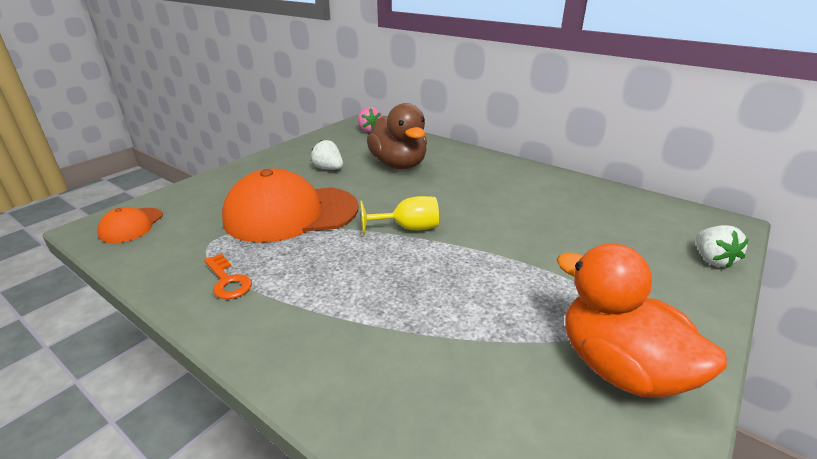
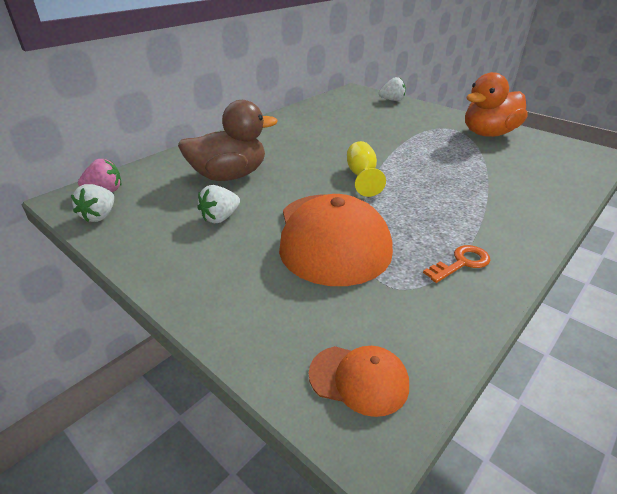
camera: 85 degrees left, 5 degrees up
none -> white strawberry [71,184,114,222]

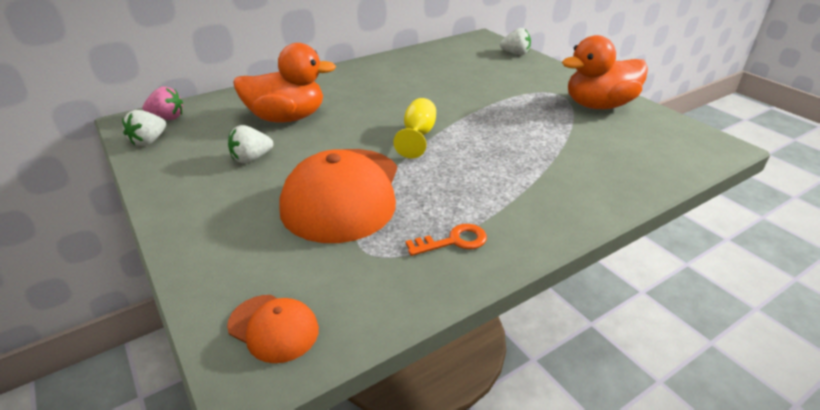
camera: 15 degrees right, 0 degrees up
brown duck [178,100,278,181] -> orange duck [233,43,336,123]

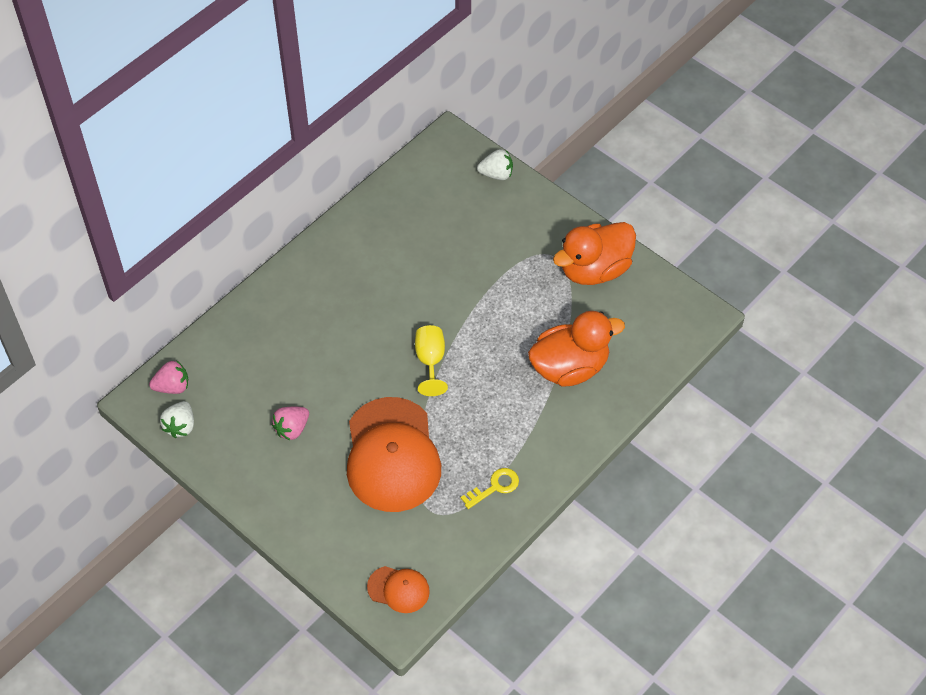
camera: 15 degrees left, 20 degrees up
white strawberry [228,125,273,163] -> pink strawberry [272,407,309,440]
orange duck [233,43,336,123] -> orange duck moved to [528,311,625,387]
orange key [405,224,487,256] -> yellow key [461,468,519,509]

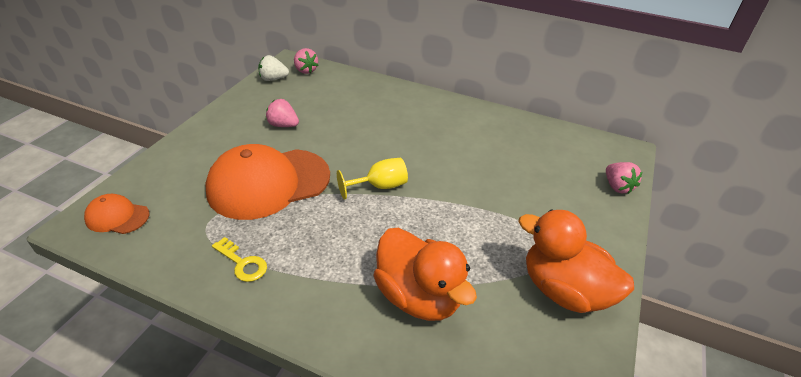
camera: 70 degrees right, 15 degrees down
orange cap [367,566,430,613] -> orange cap turned 105 degrees clockwise [84,194,150,234]
white strawberry [477,149,513,180] -> pink strawberry [606,162,642,194]

